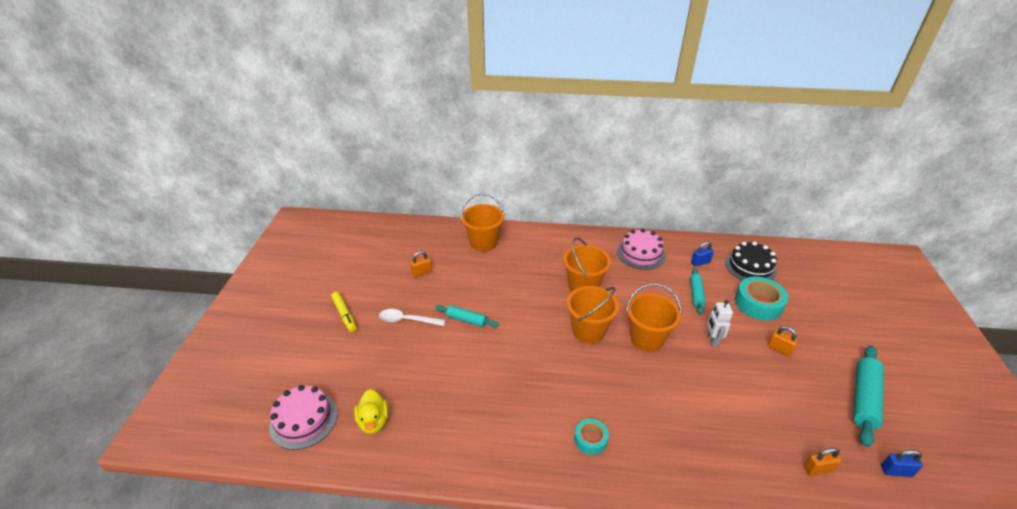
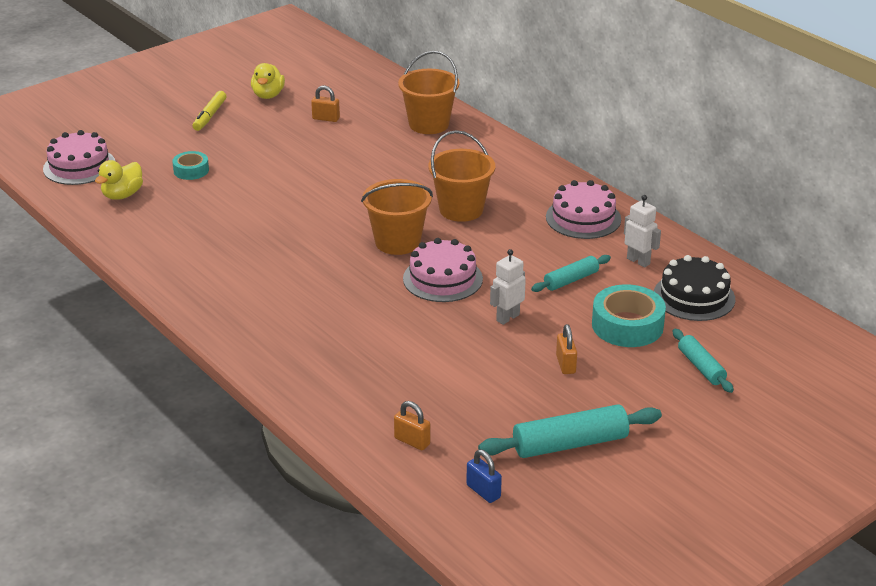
camera: 45 degrees right, 5 degrees down
white spoon [379,309,446,326] -> none
turquoise rolling pin [435,305,499,327] -> turquoise rolling pin moved to [673,329,734,393]
turquoise tape [574,419,609,455] -> turquoise tape moved to [172,151,209,180]
orange bucket [626,283,682,352] -> pink cake [403,238,483,302]
blue padlock [691,241,714,267] -> white robot [624,195,661,268]
none -> yellow duck [251,63,285,99]

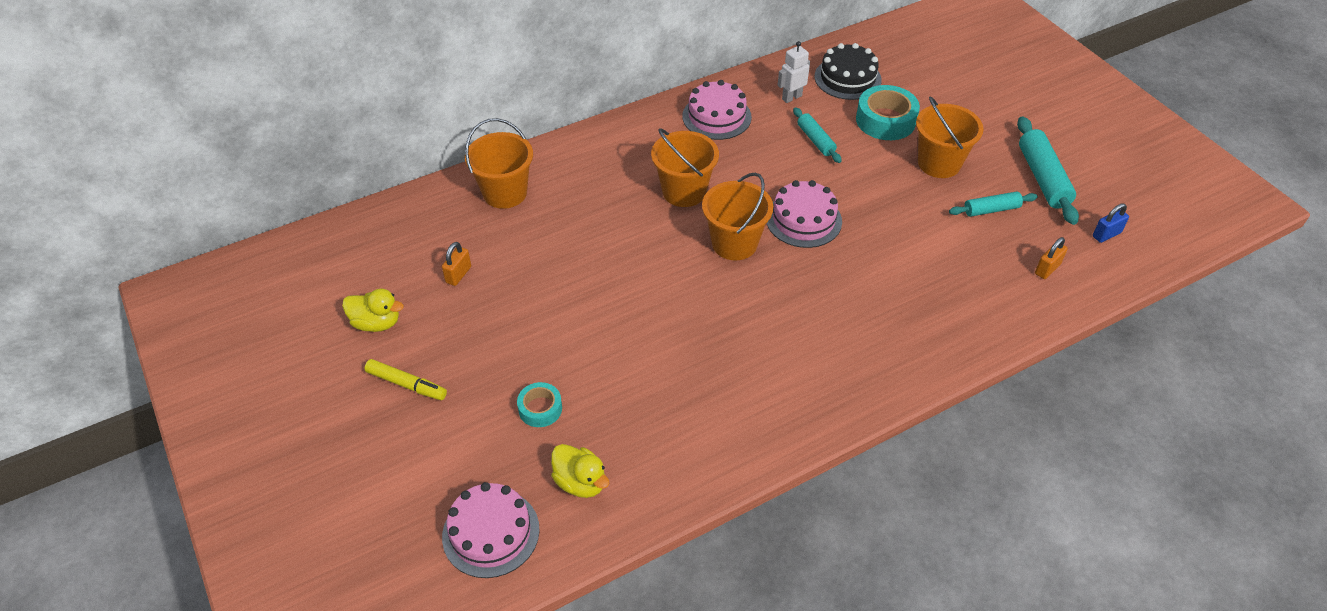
camera: 80 degrees left, 15 degrees up
white robot [490,249,526,325] -> none
orange padlock [556,324,577,374] -> orange bucket [916,96,984,178]
turquoise rolling pin [673,329,734,393] -> turquoise rolling pin moved to [949,191,1038,217]

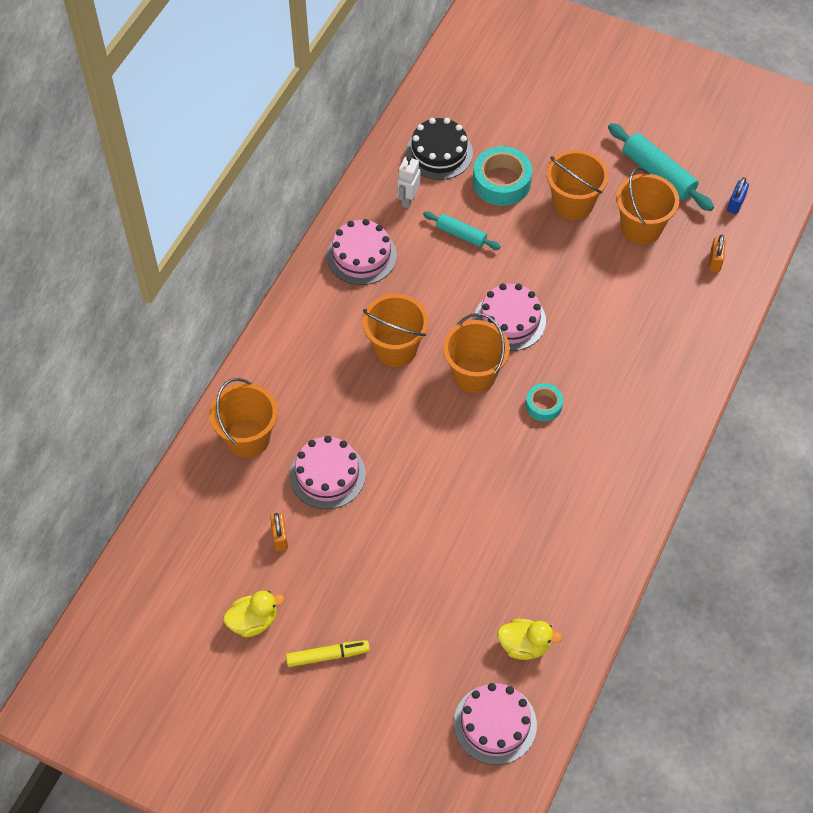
camera: 35 degrees left, 10 degrees up
turquoise tape [517,382,562,427] -> turquoise tape moved to [526,383,563,422]
turquoise rolling pin [949,191,1038,217] -> orange bucket [616,167,679,244]
none -> pink cake [290,436,366,509]

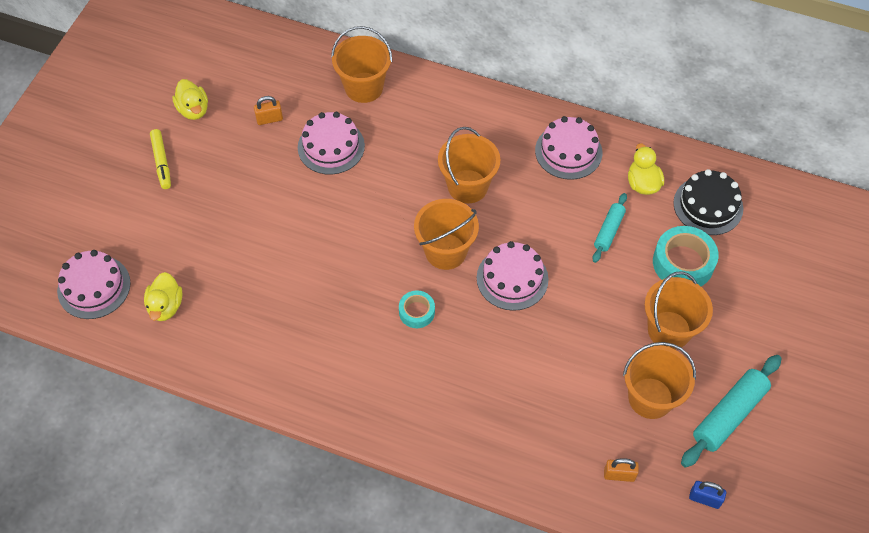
camera: 85 degrees right, 0 degrees up
white robot [397,156,420,209] -> yellow duck [628,143,664,195]

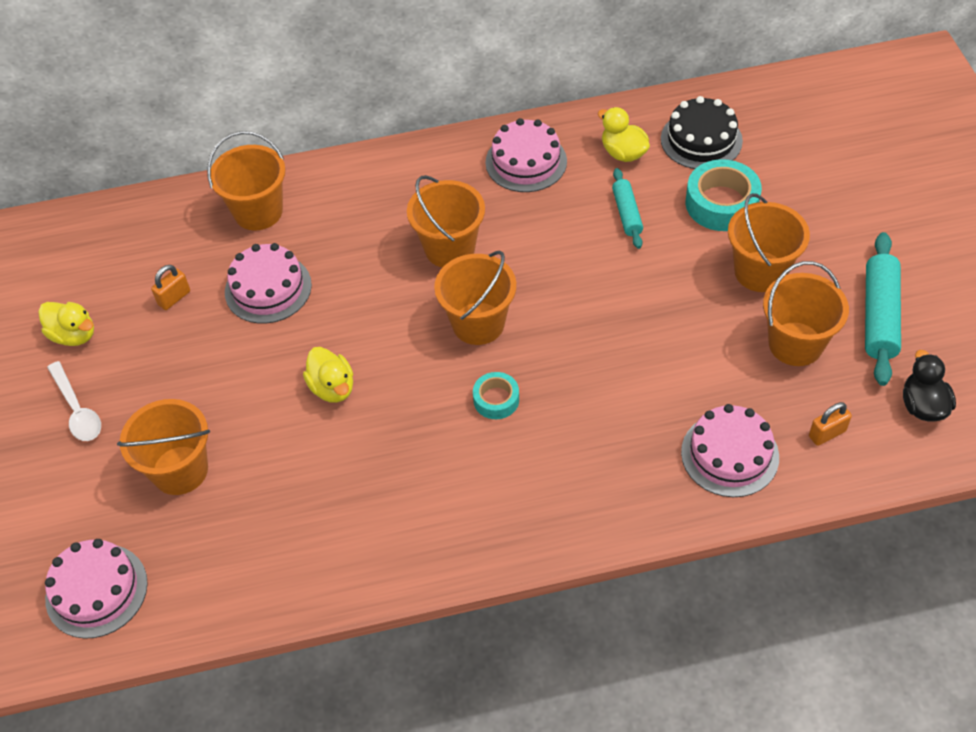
camera: 30 degrees left, 5 degrees down
yellow duck [144,272,183,321] -> yellow duck moved to [303,347,353,403]
yellow marker [150,129,171,189] -> white spoon [47,361,101,441]
pink cake [477,241,549,311] -> pink cake moved to [681,404,779,497]
blue padlock [689,481,726,509] -> black duck [903,350,956,422]
none -> orange bucket [117,399,210,495]

